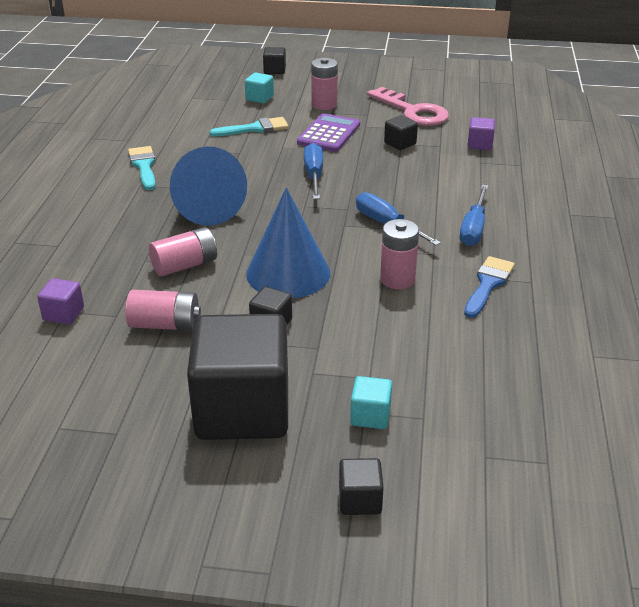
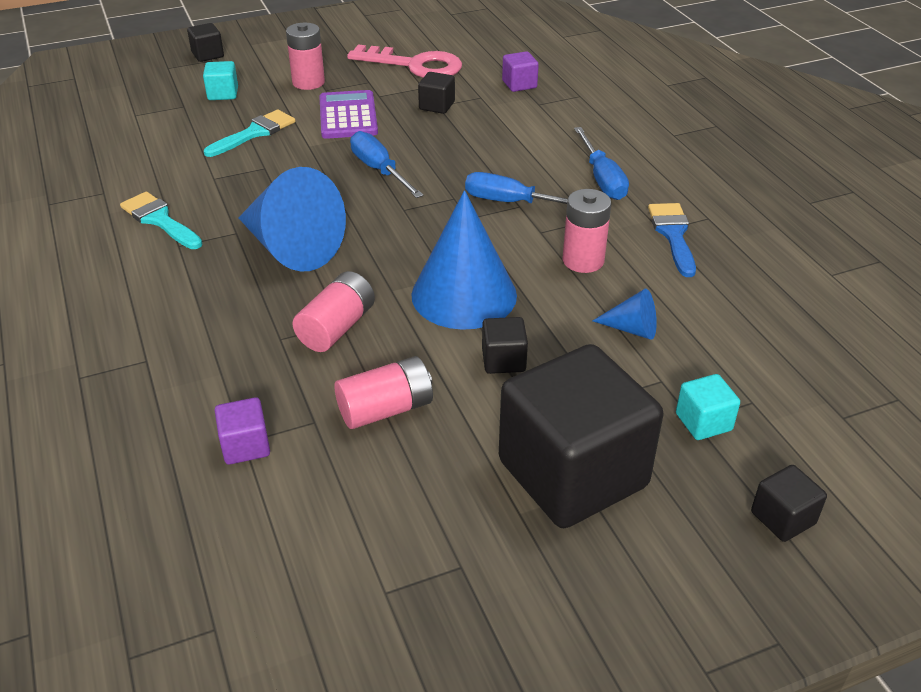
camera: 30 degrees left, 5 degrees up
none -> blue cone [593,289,657,340]

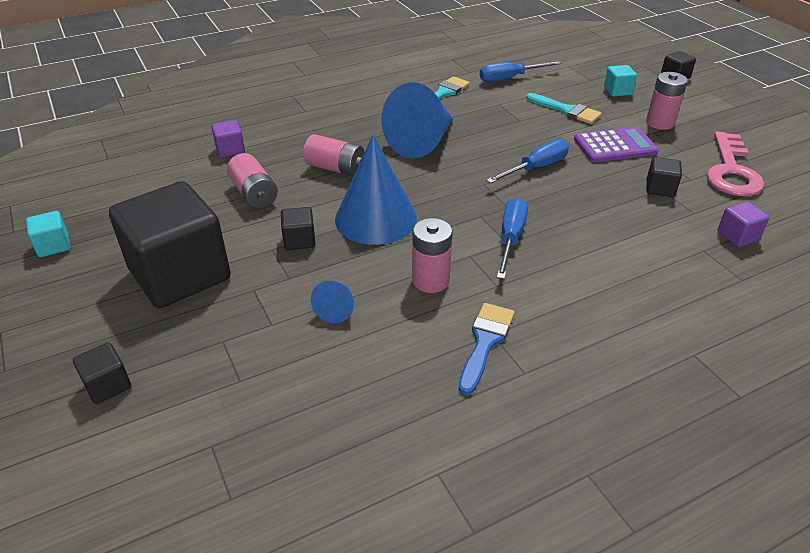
camera: 85 degrees right, 0 degrees up
blue screwdriver [574,127,629,200] -> blue screwdriver moved to [480,61,561,82]
blue brush [648,203,696,277] -> blue brush turned 60 degrees counterclockwise [459,303,515,395]
turquoise cube [676,374,740,440] -> turquoise cube moved to [26,211,71,257]

